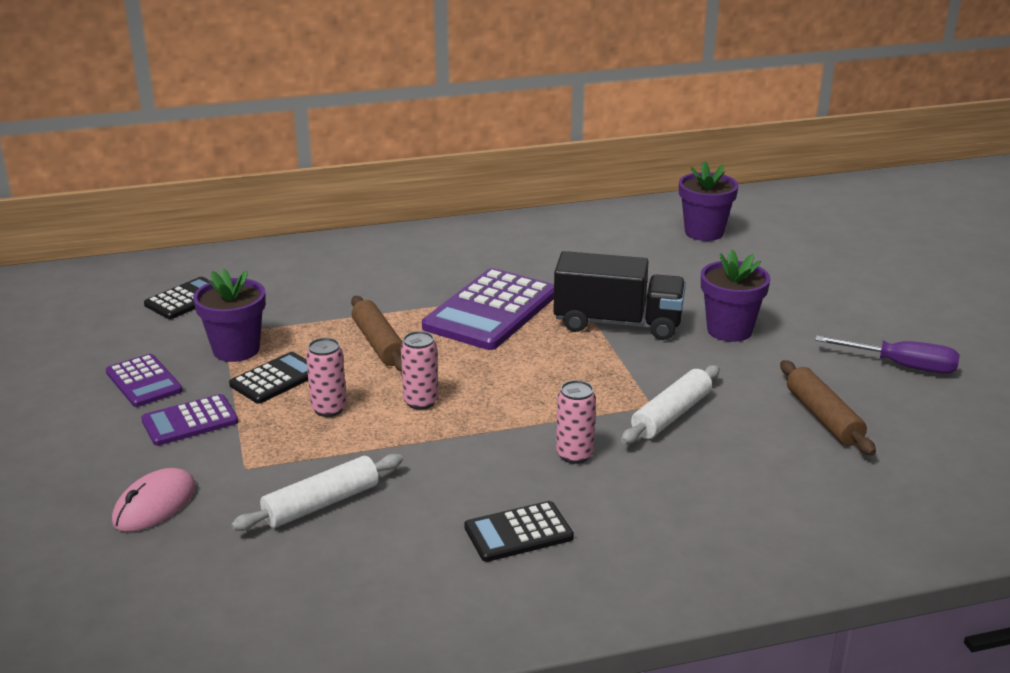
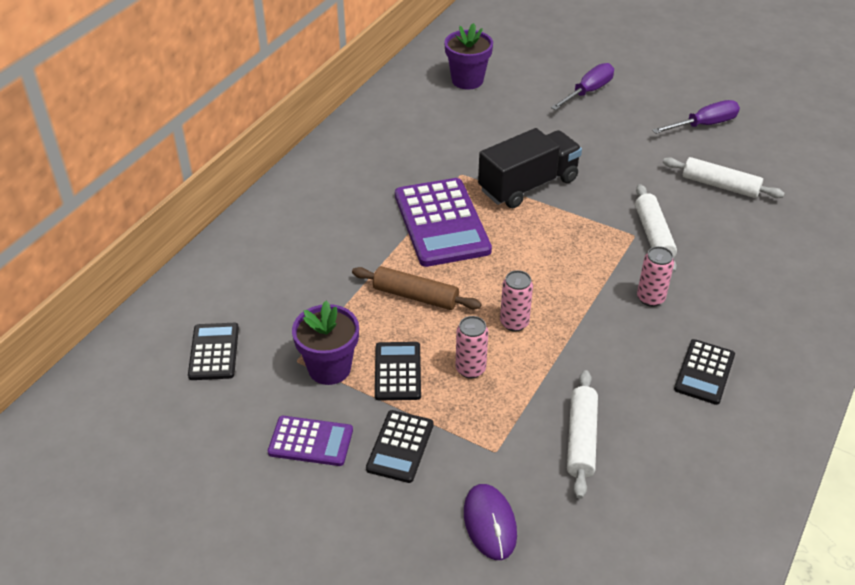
camera: 45 degrees left, 15 degrees up
pink mouse [112,468,196,532] -> purple mouse [464,484,517,560]
purple calculator [141,394,238,446] -> black calculator [366,410,434,483]
purple flower pot [701,249,770,342] -> none
brown rolling pin [780,360,876,456] -> white rolling pin [663,157,785,198]
none -> purple screwdriver [551,63,614,110]

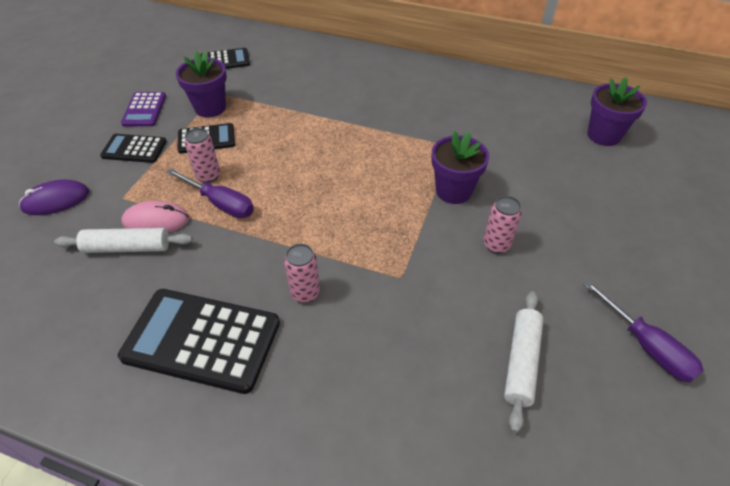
camera: 80 degrees right, 5 degrees up
brown rolling pin [352,266,482,310] -> none
purple calculator [395,178,492,267] -> none
black truck [478,128,582,208] -> purple flower pot [431,131,489,204]
pink can [500,270,533,332] -> pink can moved to [483,196,522,254]
purple screwdriver [551,63,614,110] -> purple screwdriver moved to [167,168,254,218]
white rolling pin [635,184,677,273] -> none
black calculator [674,339,735,405] -> black calculator [118,289,280,394], size x1.83
none -> pink mouse [121,201,189,233]

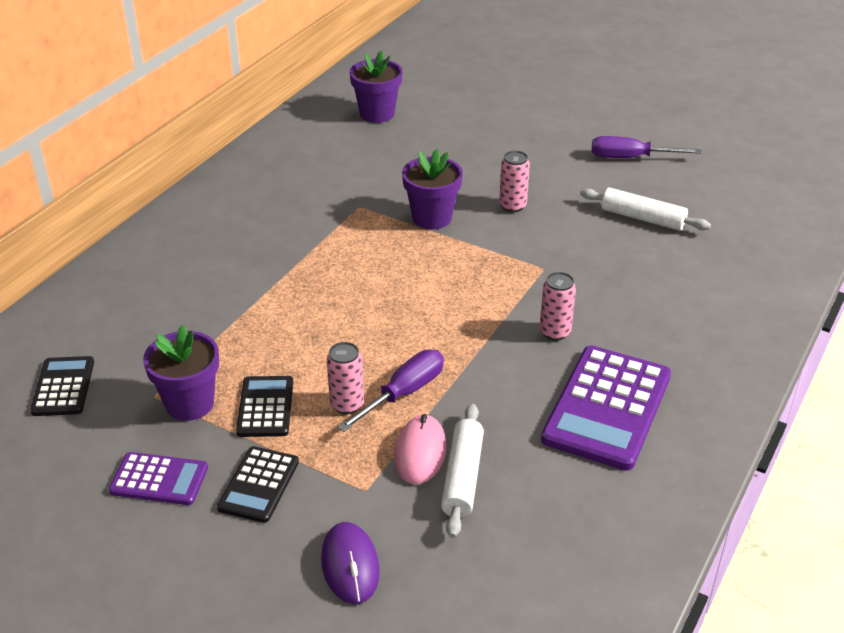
camera: 80 degrees left, 10 degrees down
black calculator [118,289,280,394] -> purple calculator [541,345,671,471]
purple screwdriver [583,280,703,382] -> purple screwdriver turned 150 degrees counterclockwise [592,136,701,158]

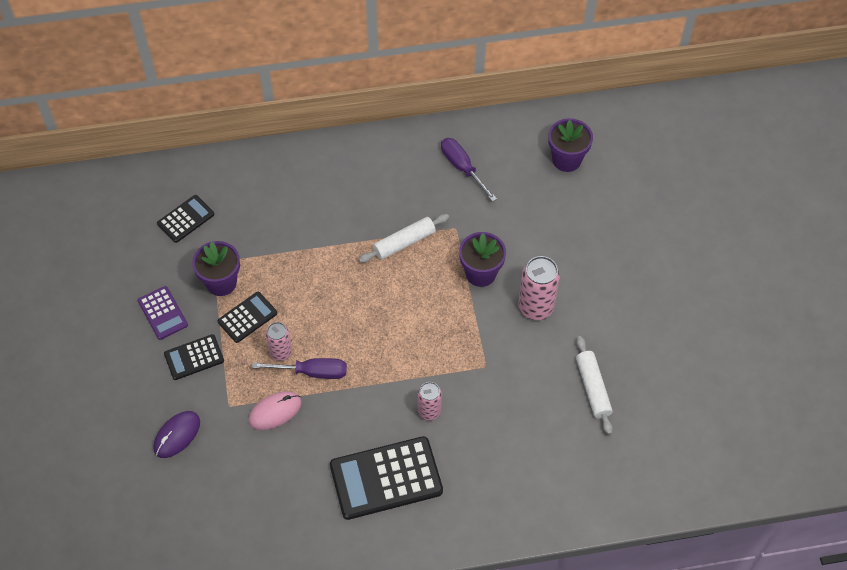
camera: 50 degrees right, 20 degrees up
white rolling pin [441,404,484,538] -> white rolling pin moved to [359,214,449,263]
pink can [499,151,530,212] -> pink can [518,256,560,320], size x1.62
purple calculator [541,345,671,471] -> black calculator [330,436,443,520]
purple screwdriver [592,136,701,158] -> purple screwdriver moved to [441,138,497,202]

